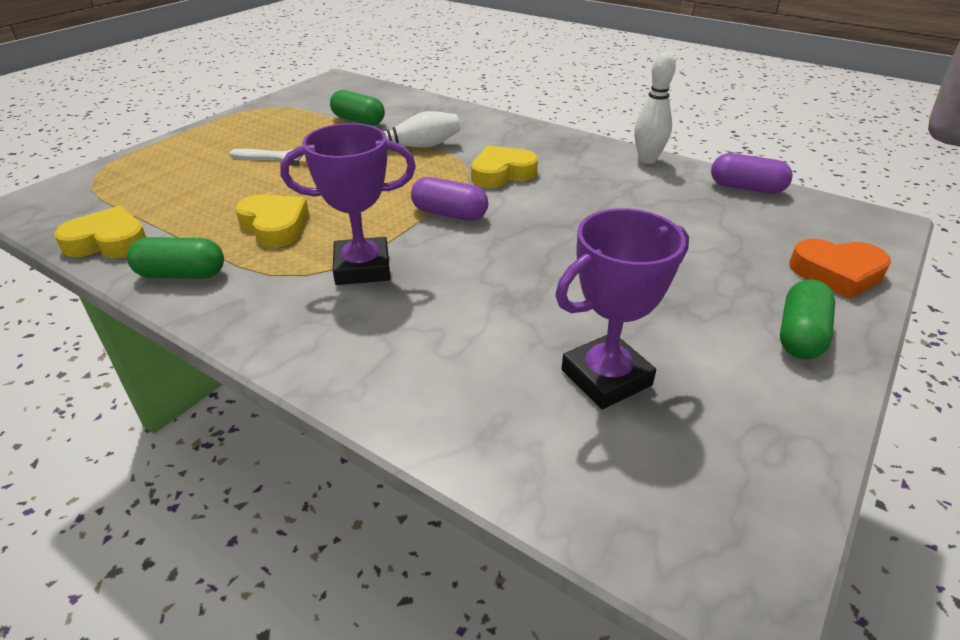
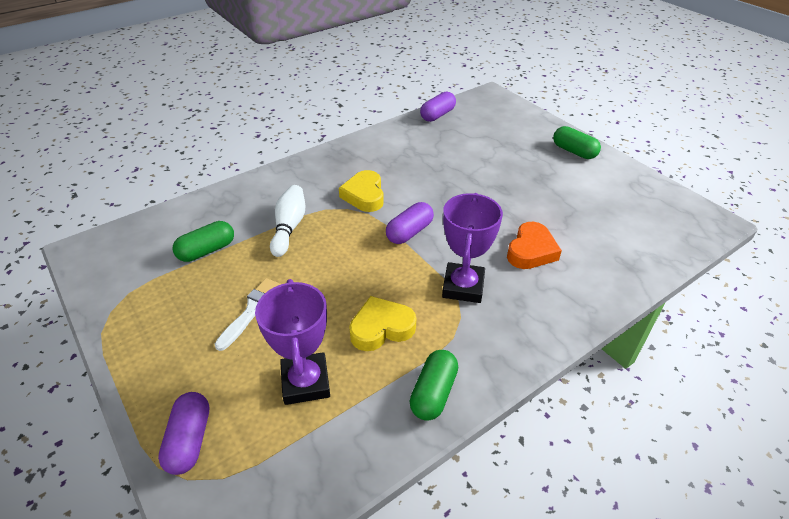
camera: 70 degrees left, 5 degrees up
yellow heart [54,206,147,259] -> none
purple trophy [555,208,689,409] -> purple trophy moved to [255,279,330,405]
white bowling pin [634,52,676,164] -> none
orange heart [789,239,891,299] -> orange heart moved to [507,222,562,269]
none -> purple capsule [158,392,209,475]

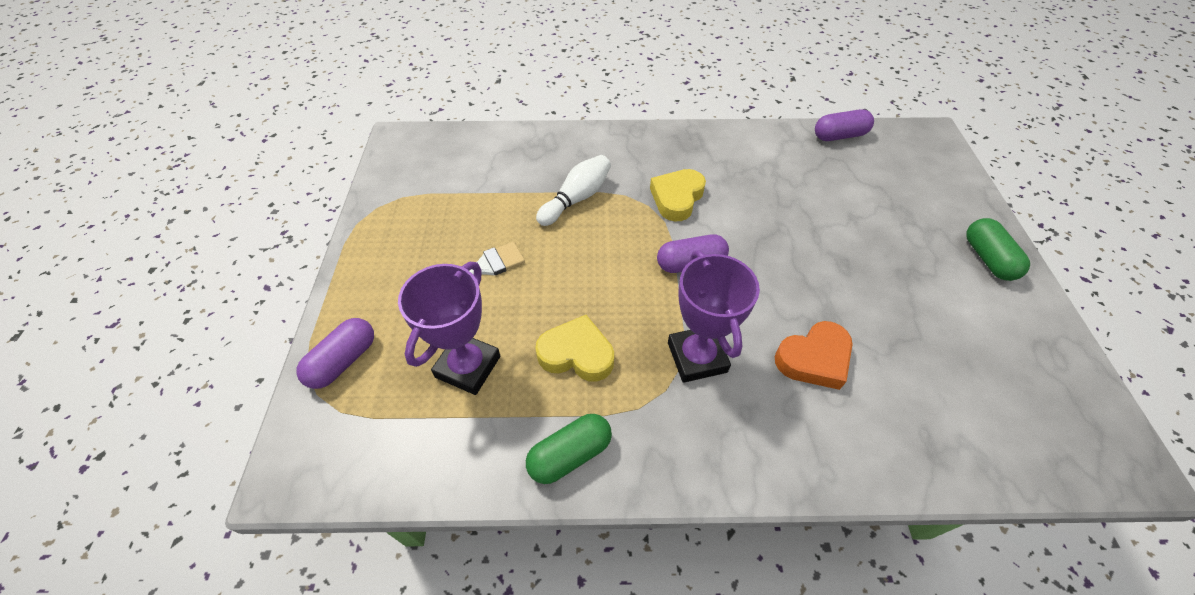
camera: 35 degrees right, 10 degrees up
green capsule [173,221,234,262] -> none
purple trophy [442,193,503,303] -> purple trophy turned 60 degrees counterclockwise [668,250,760,383]

